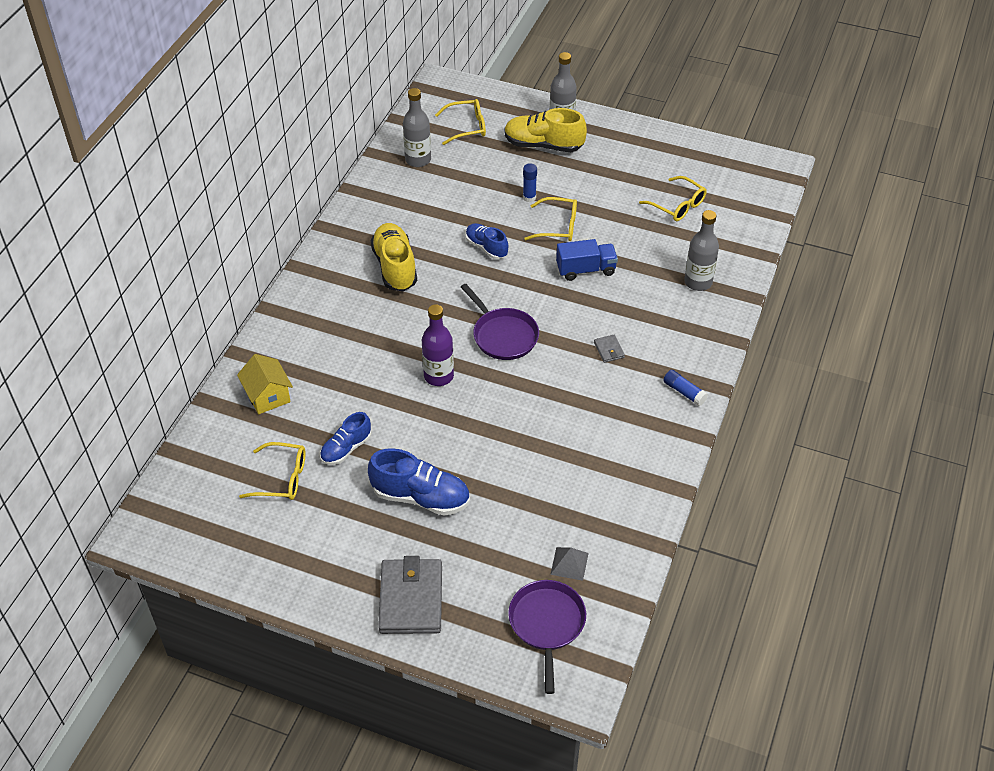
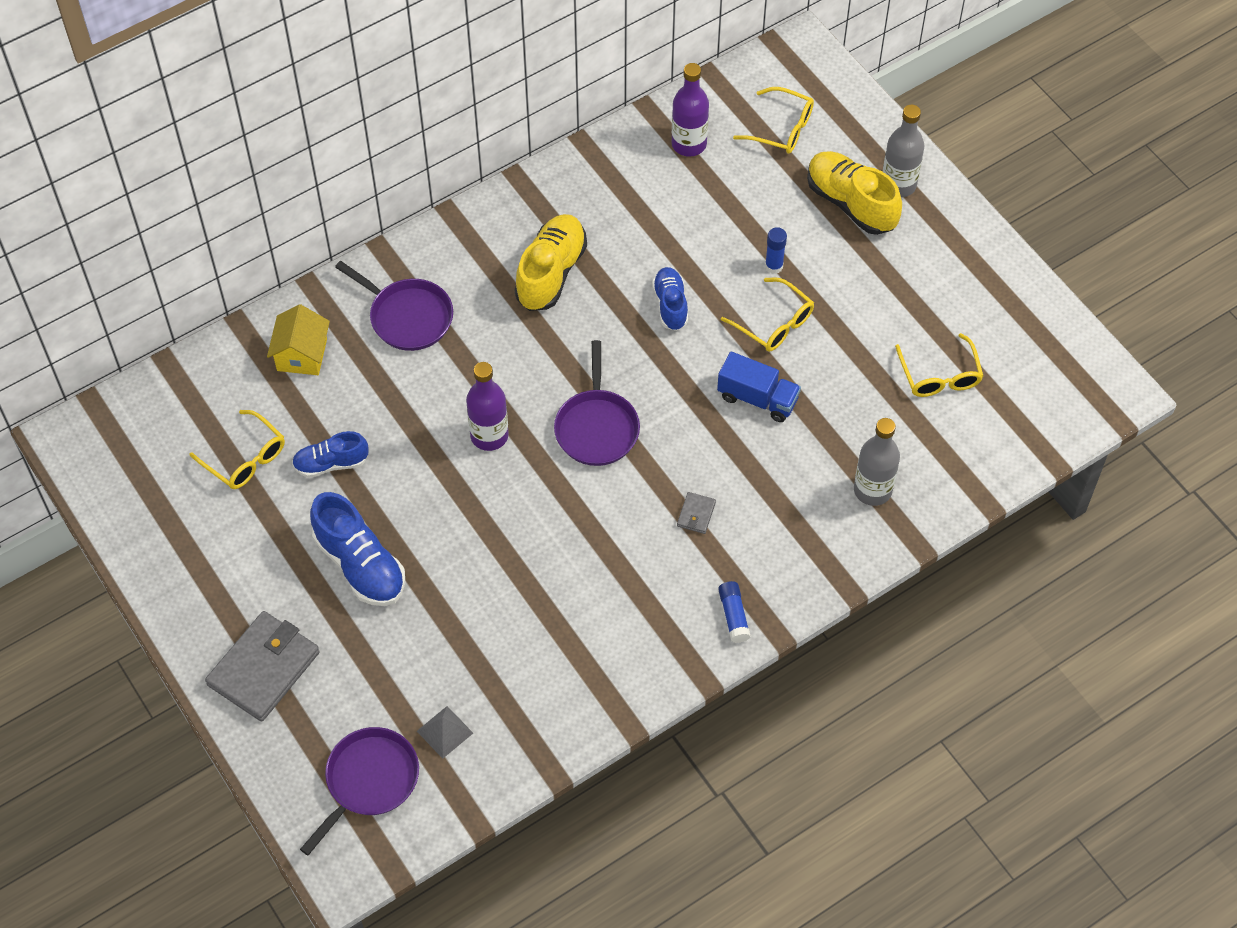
camera: 35 degrees right, 10 degrees up
grey bottle [403,88,431,167] -> purple bottle [672,63,709,157]
none -> purple pan [335,261,453,351]

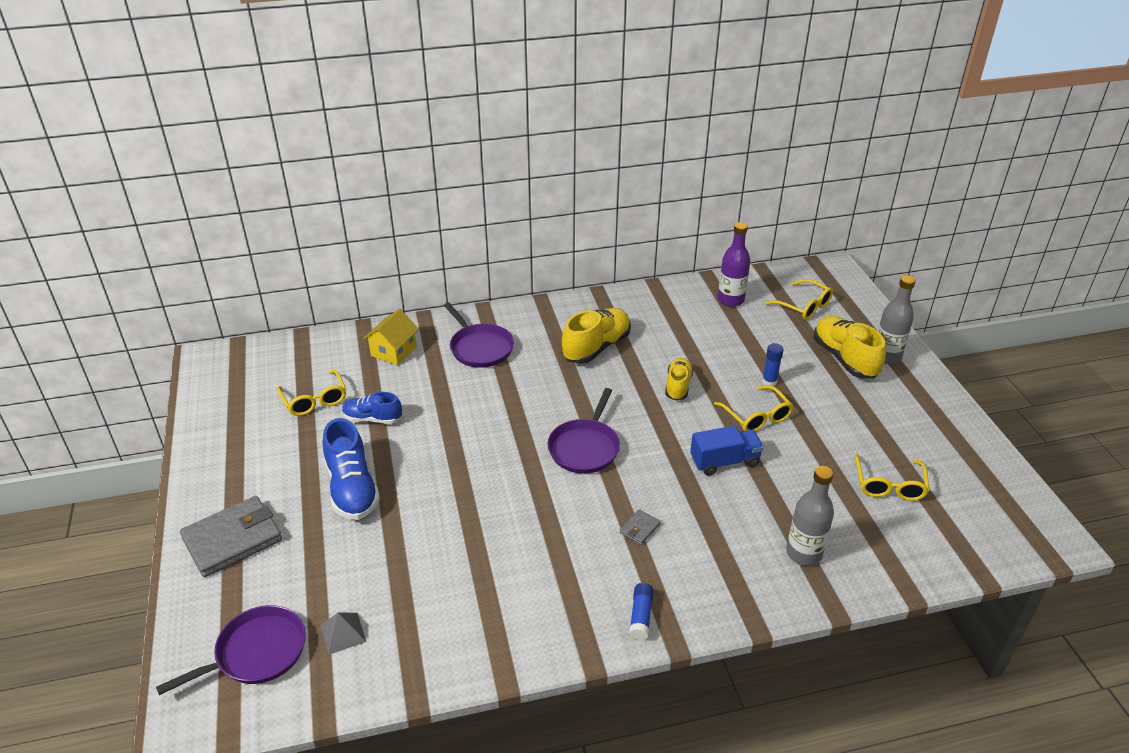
camera: 20 degrees right, 20 degrees down
purple bottle [466,362,509,451] -> none
blue shoe [652,267,688,331] -> yellow shoe [665,358,694,401]
blue truck [717,352,801,422] -> blue truck turned 60 degrees counterclockwise [690,426,764,476]

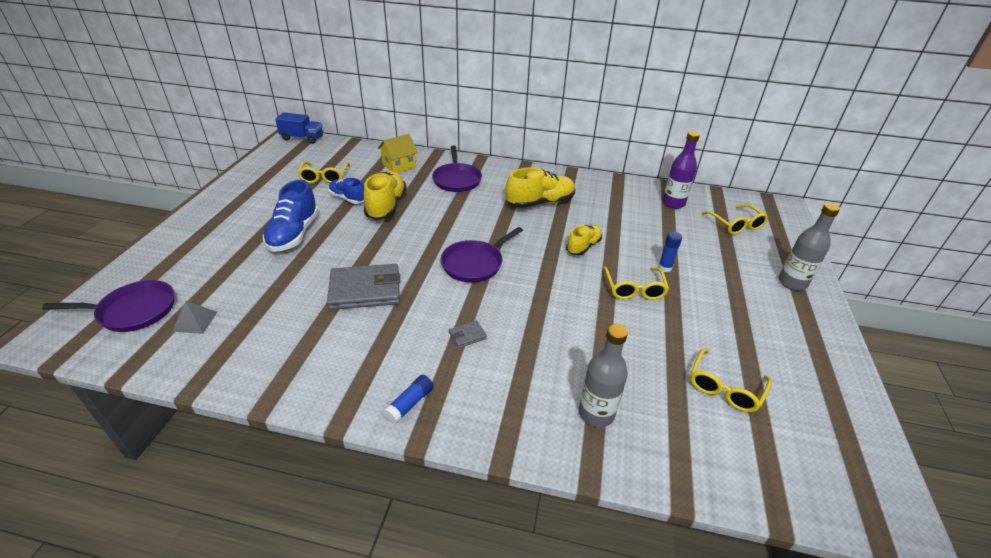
camera: 25 degrees right, 0 degrees up
grey wallet [180,496,282,577] -> grey wallet moved to [327,264,400,310]
blue truck [690,426,764,476] -> blue truck moved to [275,112,323,144]
yellow shoe [814,316,886,378] -> yellow shoe moved to [363,171,407,220]

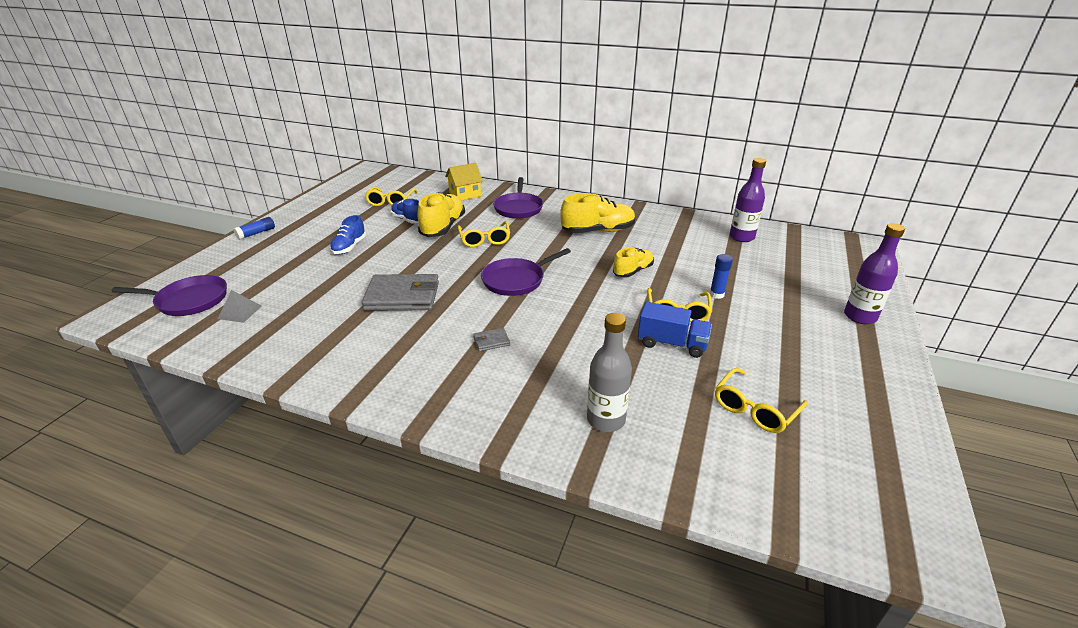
camera: 10 degrees right, 5 degrees down
blue shoe [263,180,319,252] -> blue shoe [330,215,366,254], size x0.62
blue truck [275,112,323,144] -> blue truck moved to [638,302,712,358]
blue glue stick [383,375,434,424] -> blue glue stick moved to [233,217,275,240]
yellow glasses [701,204,768,234] -> yellow glasses moved to [458,221,510,247]
grey bottle [779,203,840,291] -> purple bottle [844,223,905,324]

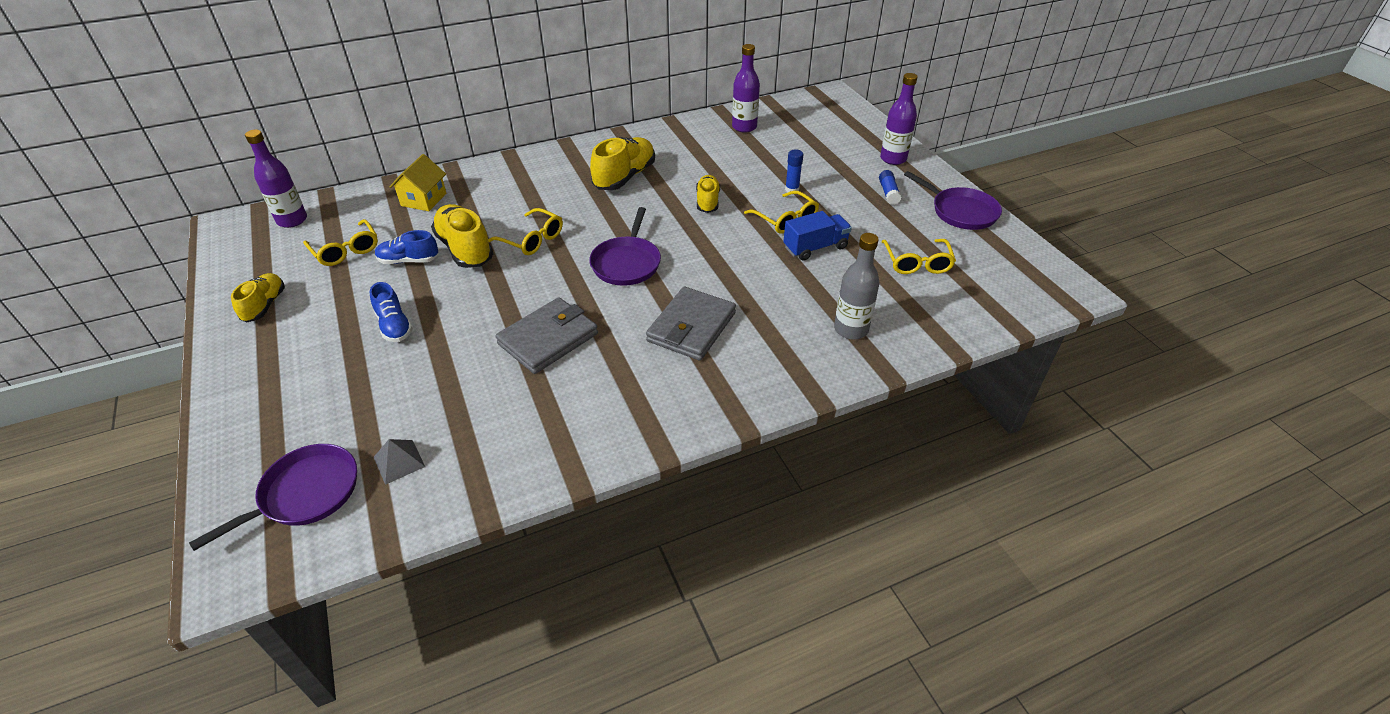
camera: 45 degrees left, 10 degrees up
blue glue stick [233,217,275,240] -> blue glue stick moved to [879,170,901,205]
grey wallet [473,328,510,352] -> grey wallet [646,287,736,361], size x2.33
purple pan [493,177,543,219] -> purple pan moved to [904,171,1002,230]
none -> yellow shoe [231,273,285,322]
none -> purple bottle [245,130,307,228]

